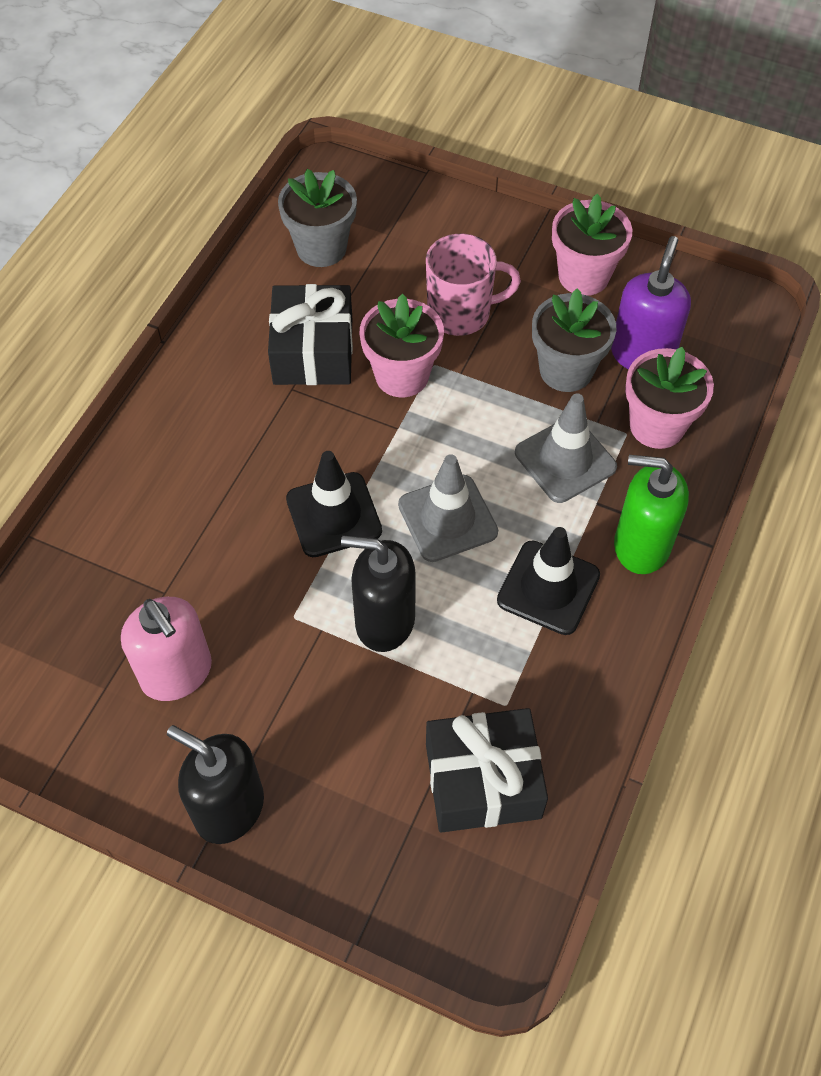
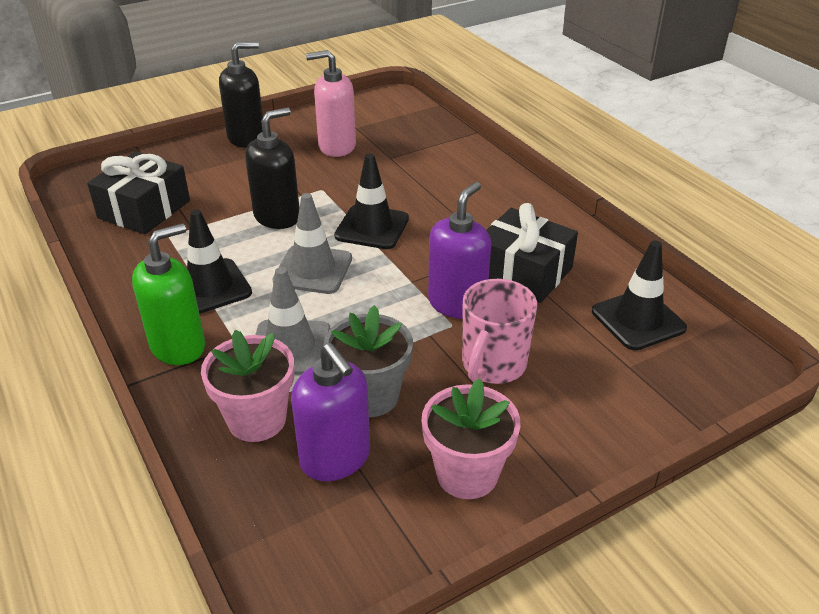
camera: 125 degrees right, 20 degrees down
grey flower pot [278,169,357,267] -> black traffic cone [592,241,687,351]
pink flower pot [360,294,444,397] -> purple soap dispenser [428,182,491,319]

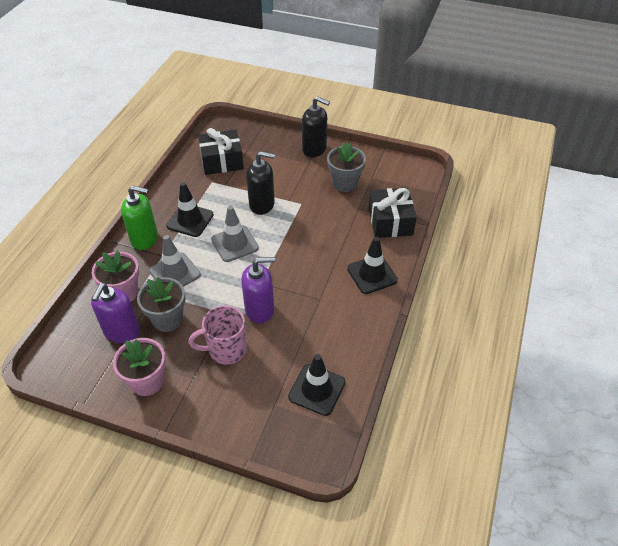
camera: 50 degrees right, 10 degrees up
pink soap dispenser [306,50,356,157] -> grey flower pot [327,142,366,192]
black traffic cone [334,153,409,249] -> black traffic cone moved to [347,237,398,294]
black gift [486,203,578,303] -> black gift moved to [369,188,417,238]

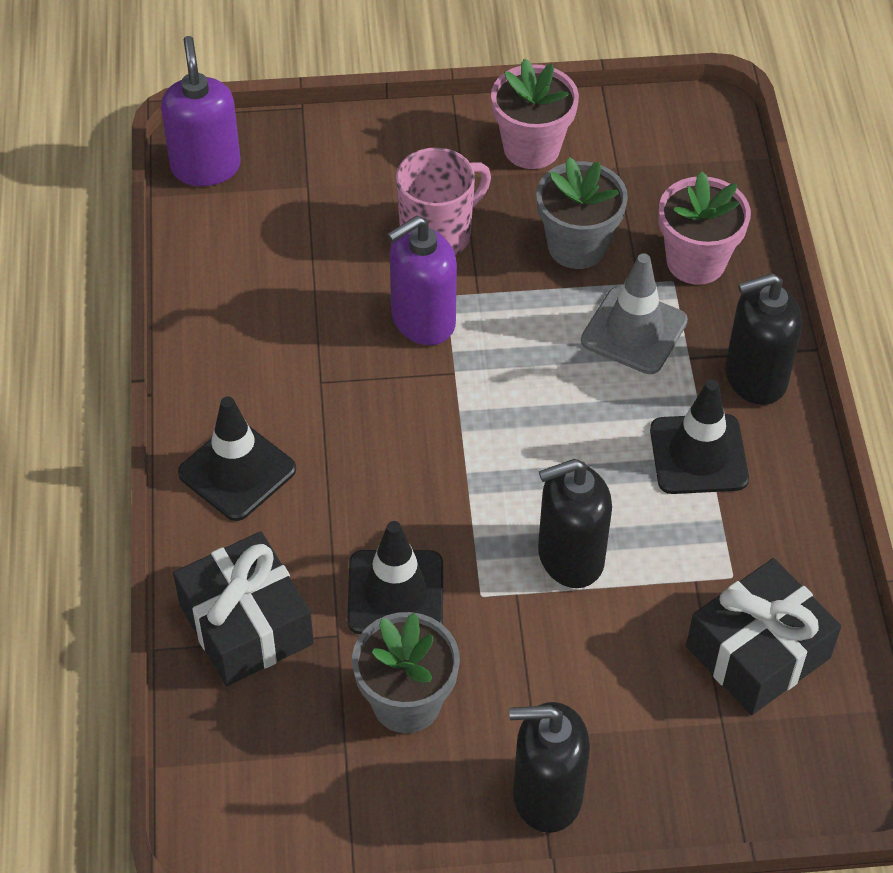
camera: 155 degrees right, 5 degrees up
purple soap dispenser [91,283,140,343] -> purple soap dispenser moved to [161,36,241,186]
green soap dispenser [121,186,158,250] -> black soap dispenser [725,273,802,405]
grey traffic cone [211,206,259,262] -> none
black traffic cone [288,354,346,416] -> black traffic cone moved to [347,521,443,634]

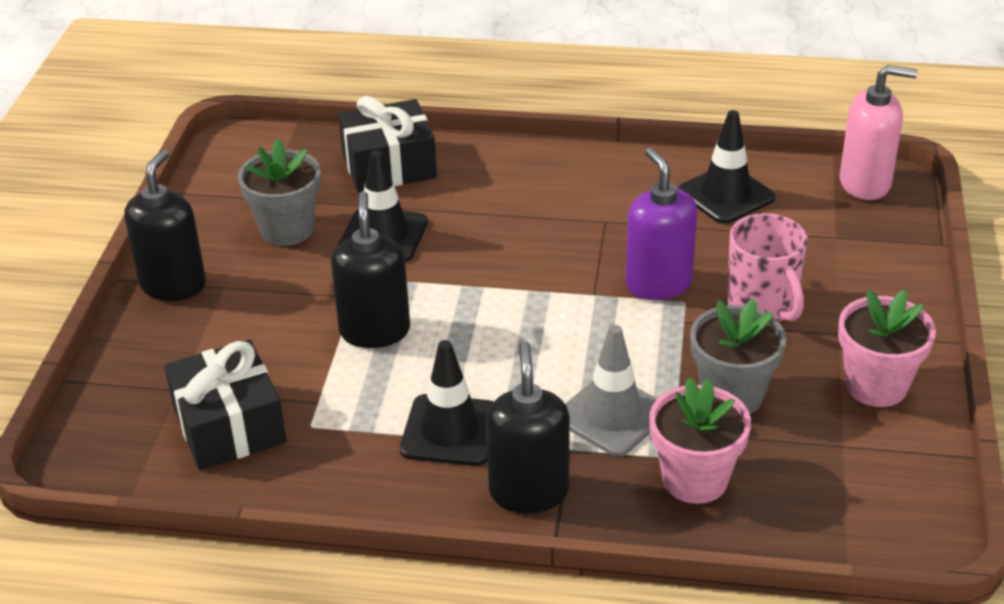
camera: 105 degrees right, 15 degrees down
purple soap dispenser [161,36,241,186] -> pink soap dispenser [840,65,917,200]
black traffic cone [178,396,296,521] -> black traffic cone moved to [678,110,775,224]

